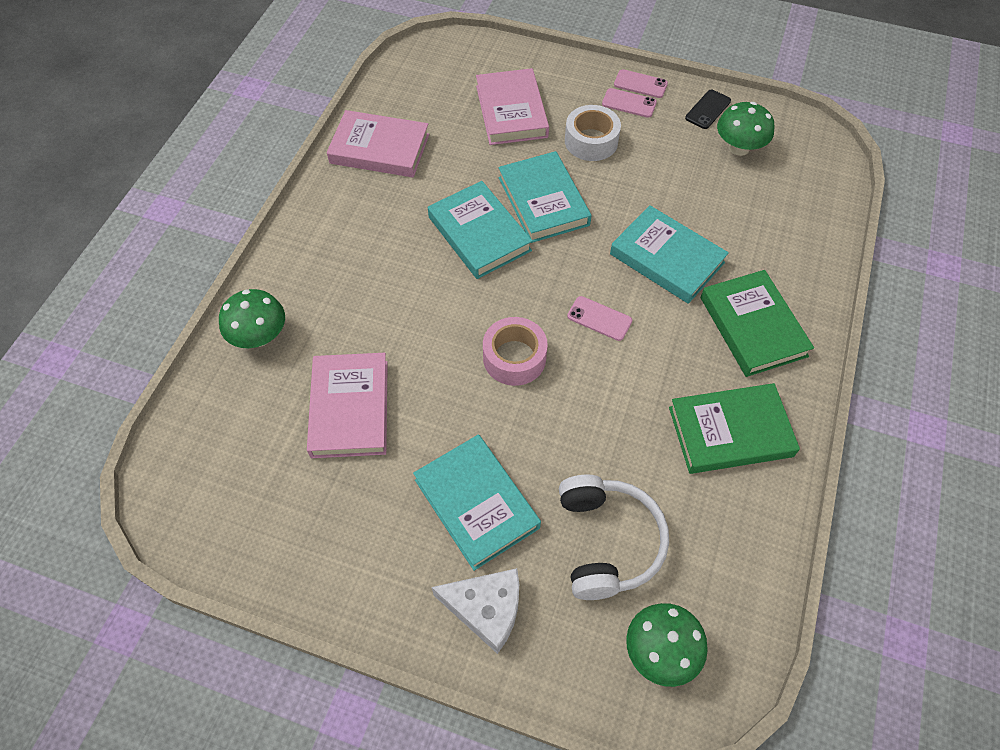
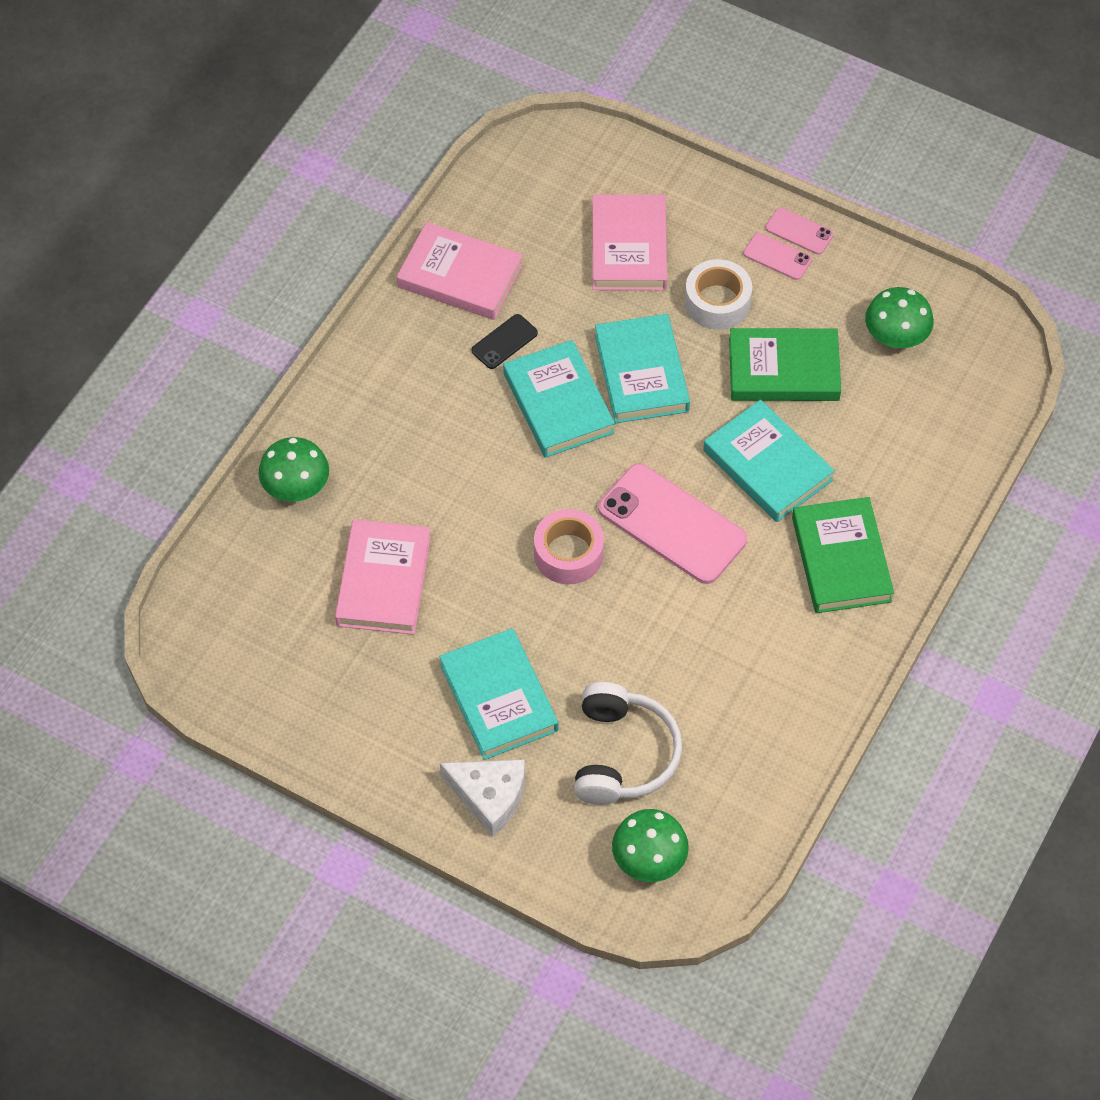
camera: 10 degrees right, 0 degrees up
pink phone [567,296,632,341] -> pink phone [598,463,747,584], size x2.10
green book [669,383,800,474] -> green book moved to [729,328,841,401]
black phone [685,90,731,129] -> black phone moved to [471,314,538,369]

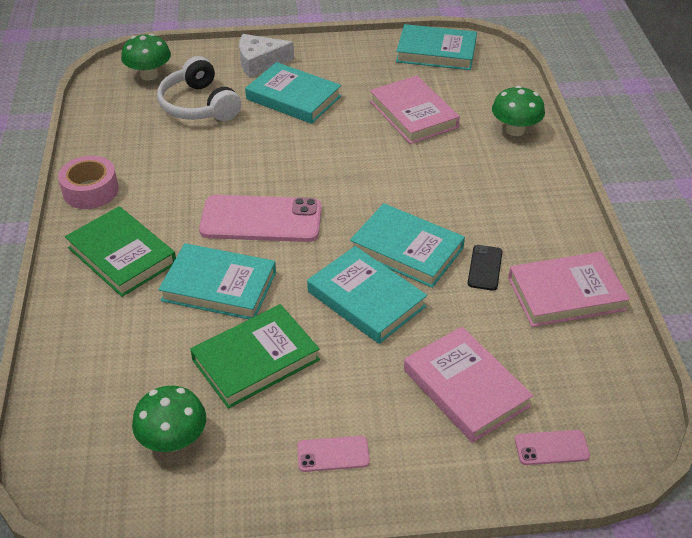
camera: 145 degrees right, 15 degrees down
pink tape [534,509,604,584] -> pink tape moved to [58,156,119,209]
white tape [685,259,752,330] -> none
pink phone [765,207,834,255] -> pink phone moved to [515,430,590,465]
none -> turquoise book [396,24,477,70]

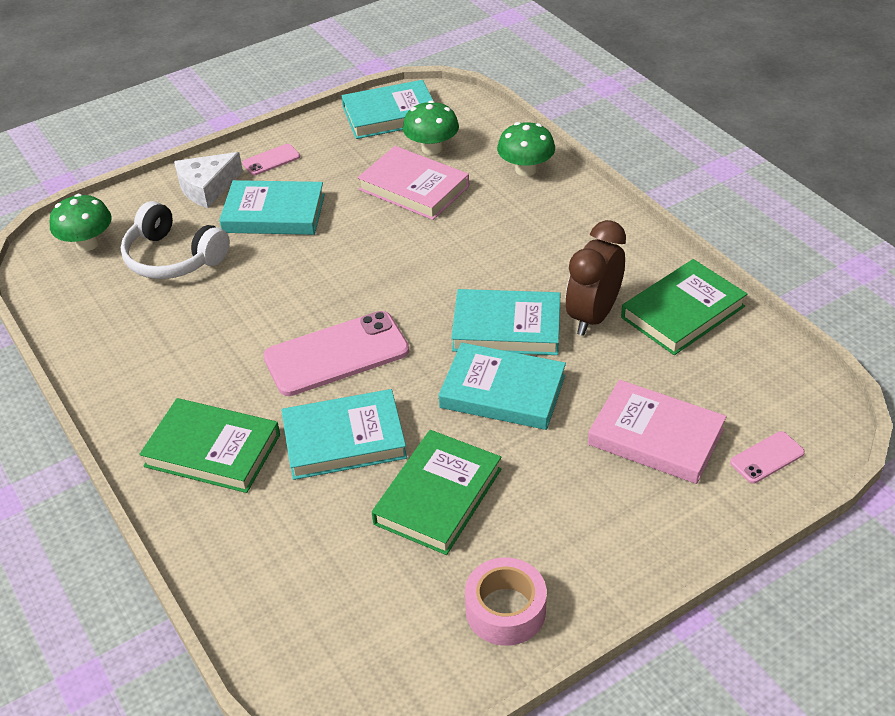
camera: 25 degrees left, 0 degrees up
pink tape [58,156,119,209] -> pink tape moved to [465,557,547,646]
green mushroom [132,386,206,452] -> green mushroom moved to [403,100,459,155]
pink phone [297,436,370,472] -> pink phone moved to [242,144,300,175]
black phone [467,245,503,291] -> brown clock [565,220,626,336]
pink book [508,252,630,327] -> green book [621,259,747,355]

